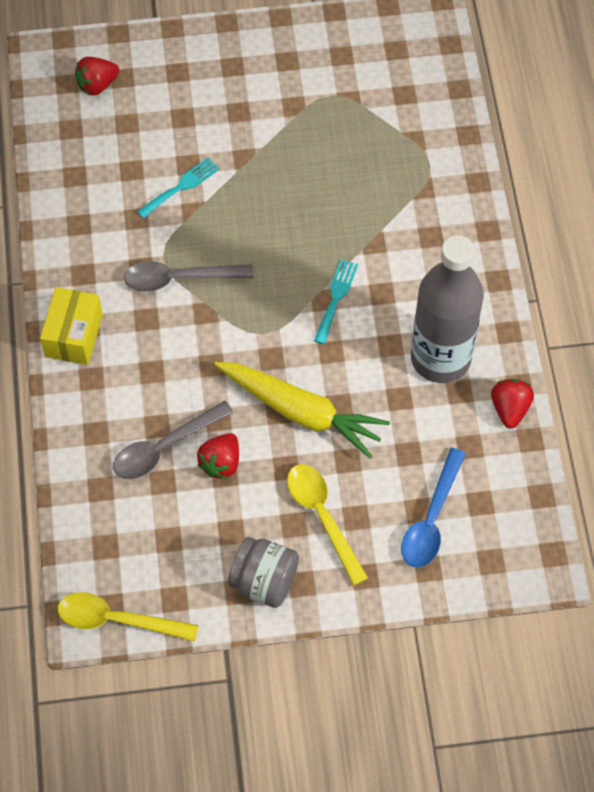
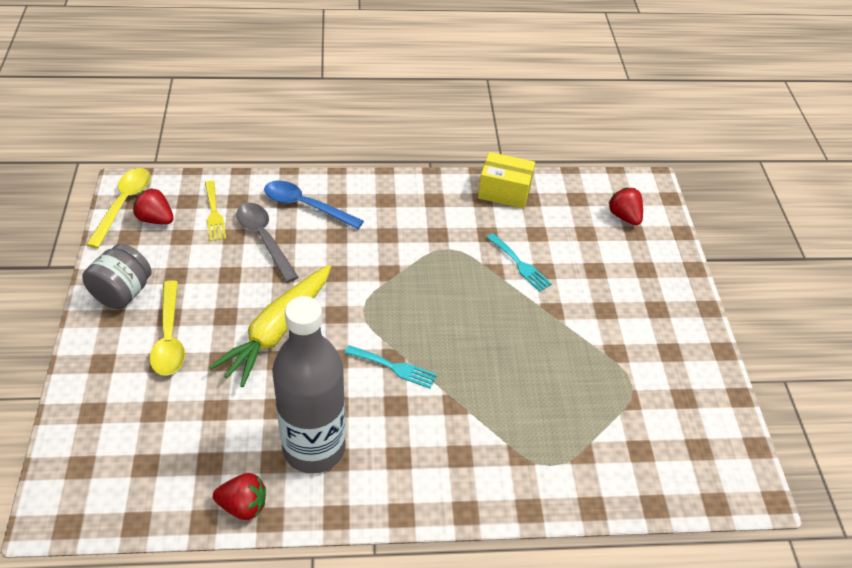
camera: 90 degrees right, 15 degrees down
yellow box [40,287,103,365] -> yellow box moved to [478,152,535,209]
grey spoon [124,261,254,292] -> none
red strawberry [197,433,239,479] -> red strawberry moved to [133,188,174,224]
yellow spoon [287,464,368,586] -> yellow spoon turned 105 degrees clockwise [150,280,185,376]
blue spoon [401,448,466,568] -> blue spoon moved to [264,180,364,229]
none -> yellow fork [205,181,226,241]

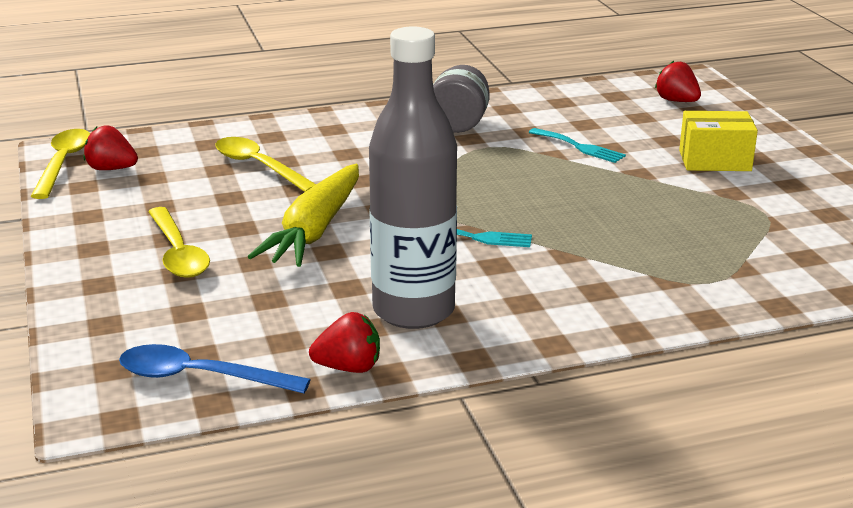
camera: 10 degrees left, 20 degrees down
grey jar [82,243,151,309] -> grey jar moved to [433,65,490,133]
yellow fork [205,181,226,241] -> none
grey spoon [237,203,298,283] -> yellow spoon [215,137,316,192]
blue spoon [264,180,364,229] -> blue spoon moved to [119,344,311,393]
yellow box [478,152,535,209] -> yellow box moved to [679,111,758,171]

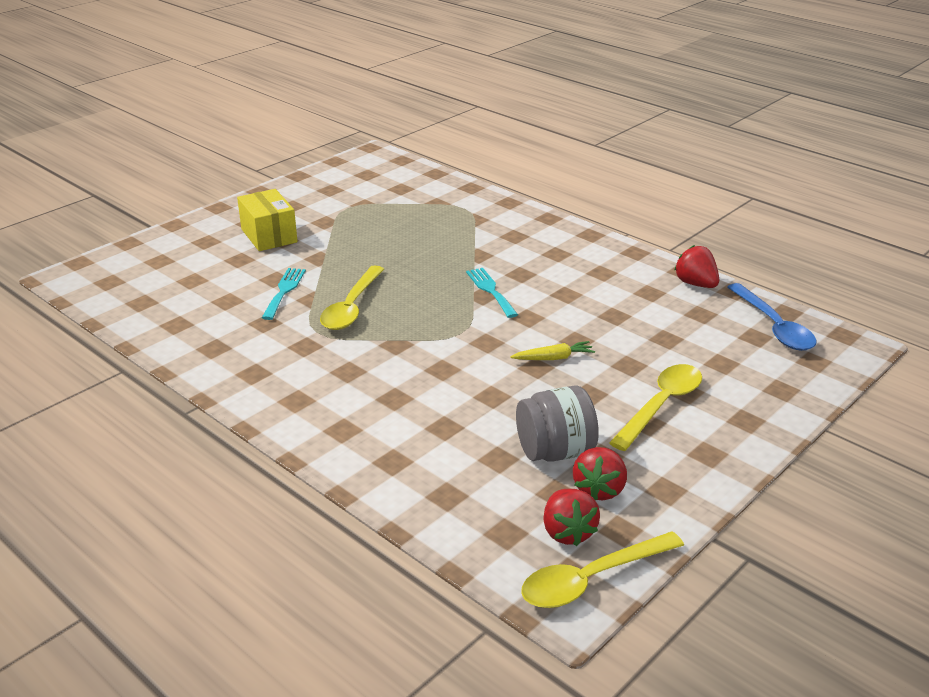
camera: 120 degrees left, 5 degrees up
yellow spoon [215,137,316,192] -> yellow spoon moved to [320,266,384,330]
yellow carrot [248,164,359,267] -> yellow carrot [510,341,595,360], size x0.43
grey bottle [369,26,457,329] -> none
grey jar [433,65,490,133] -> grey jar moved to [516,385,599,462]
red strawberry [655,61,701,102] -> red strawberry moved to [573,447,627,500]

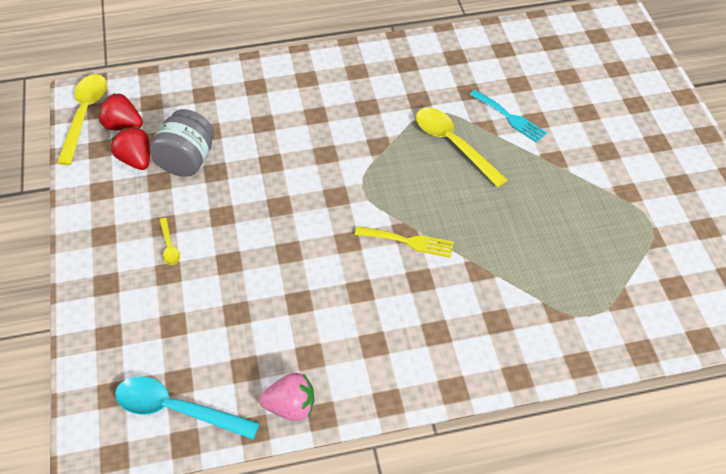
camera: 125 degrees right, 20 degrees up
yellow box [237,189,298,251] -> none
turquoise fork [466,268,518,318] -> yellow fork [355,226,454,258]
yellow carrot [510,341,595,360] -> none
yellow spoon [609,364,702,451] -> yellow spoon [160,218,180,265], size x0.47
red strawberry [674,245,719,288] -> pink strawberry [259,373,314,421]
blue spoon [727,283,817,351] -> turquoise spoon [115,376,260,439]

